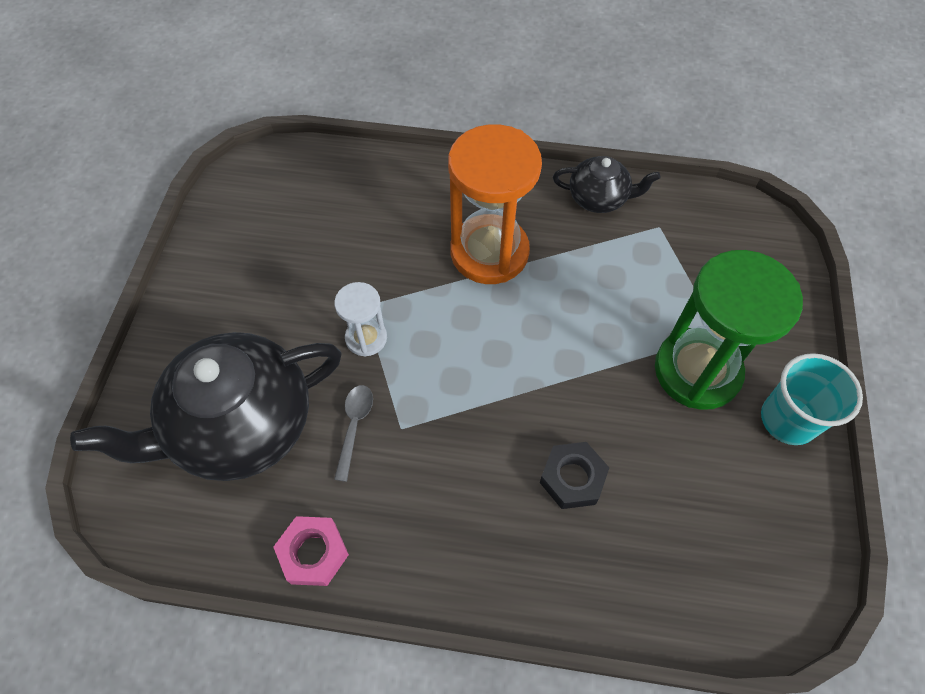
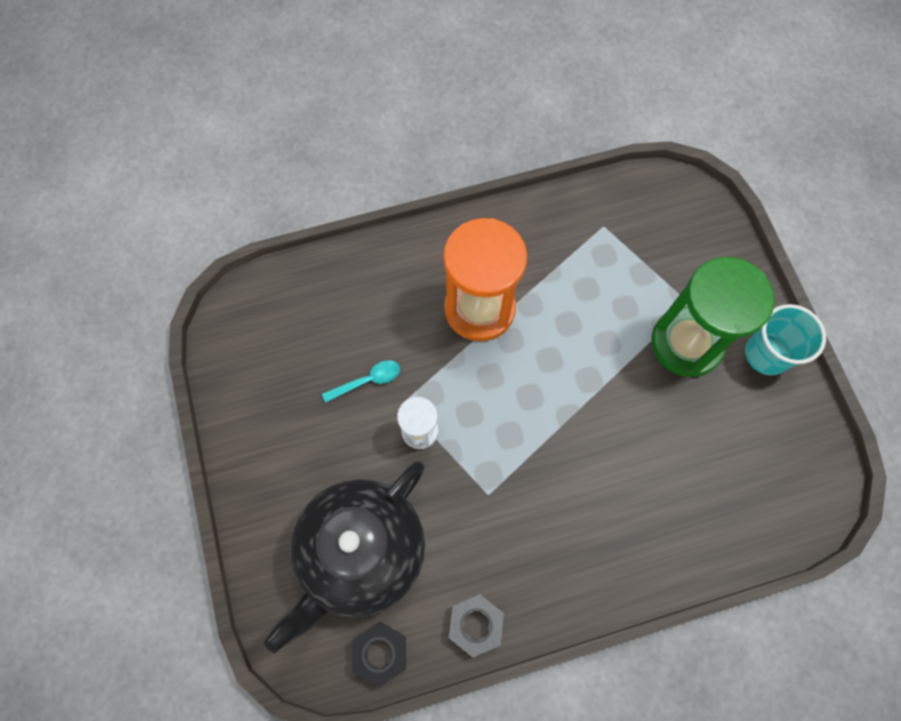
camera: 25 degrees left, 10 degrees up
pink nut [273,516,349,586] -> grey nut [449,594,504,658]
grey spoon [334,385,373,482] -> none
black nut [540,442,609,509] -> black nut moved to [352,622,406,688]
black teapot [553,156,660,213] -> none
none -> turquoise spoon [322,360,400,403]

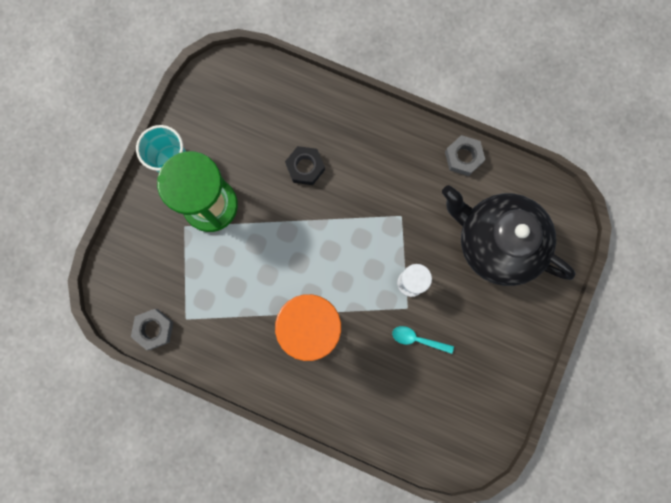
camera: 140 degrees left, 10 degrees up
black teapot [264,461,425,653] -> black teapot turned 135 degrees counterclockwise [442,185,575,286]
black nut [352,622,406,688] -> black nut moved to [285,146,325,185]
none -> grey nut [131,309,173,350]

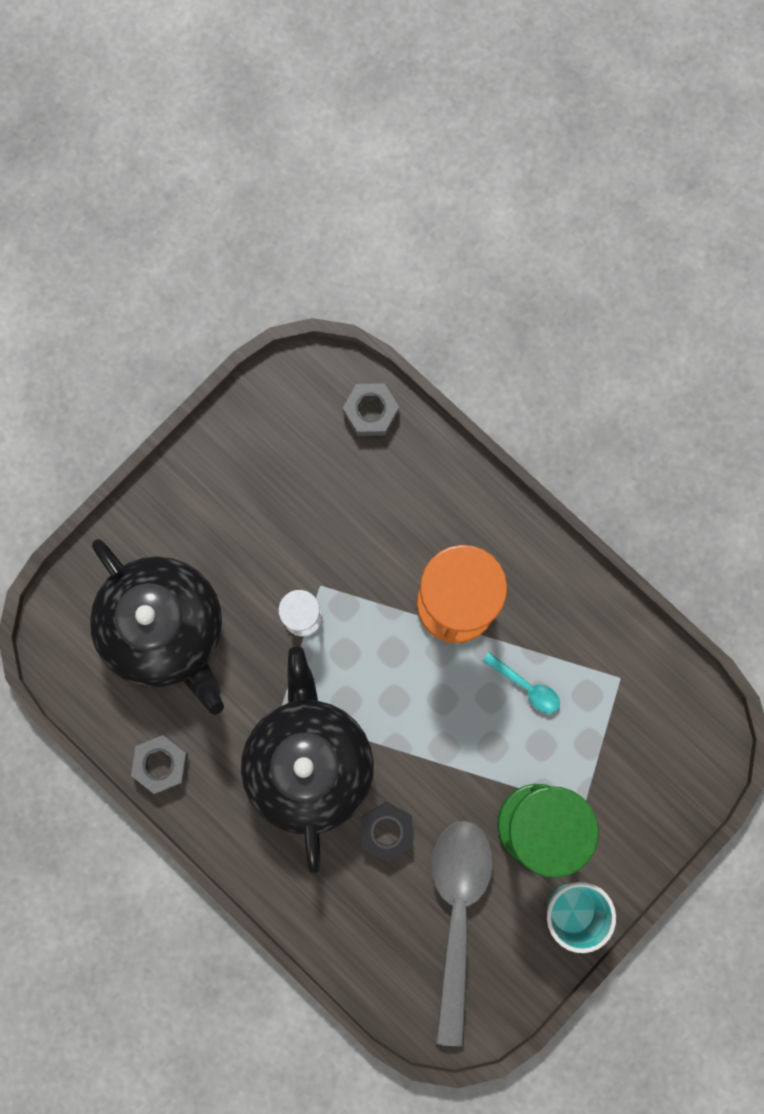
camera: 160 degrees left, 0 degrees up
grey nut [131,309,173,350] -> grey nut moved to [343,383,399,436]
turquoise spoon [392,326,454,354] -> turquoise spoon moved to [483,652,560,713]
none -> black teapot [241,647,374,874]
none -> grey spoon [432,821,493,1046]

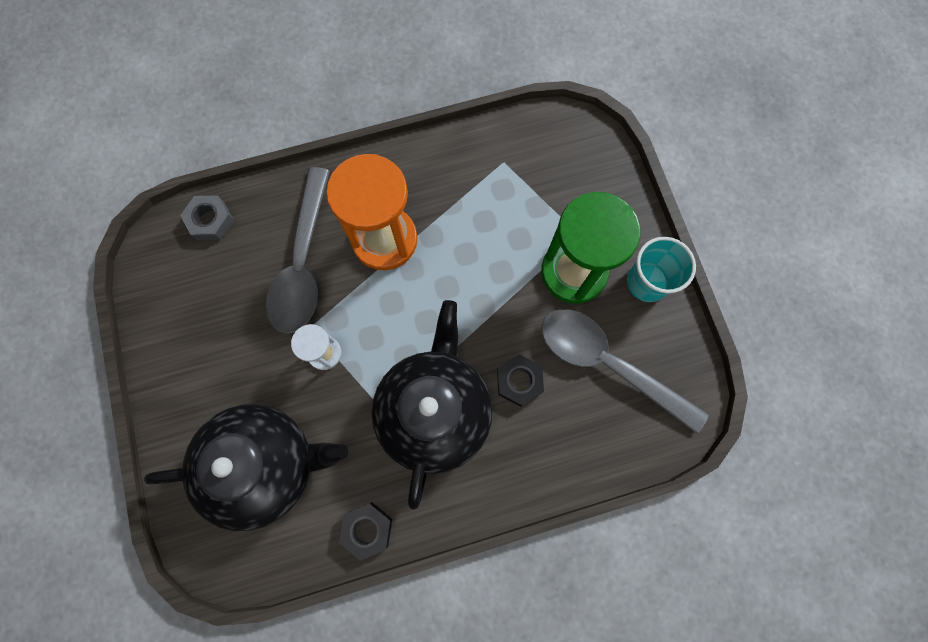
camera: 60 degrees left, 5 degrees down
grey nut [131,735,188,794] -> black nut [339,502,392,561]
black teapot [241,647,374,874] -> black teapot turned 75 degrees clockwise [371,300,492,510]
turquoise spoon [483,652,560,713] -> none
none -> grey spoon [266,167,330,334]

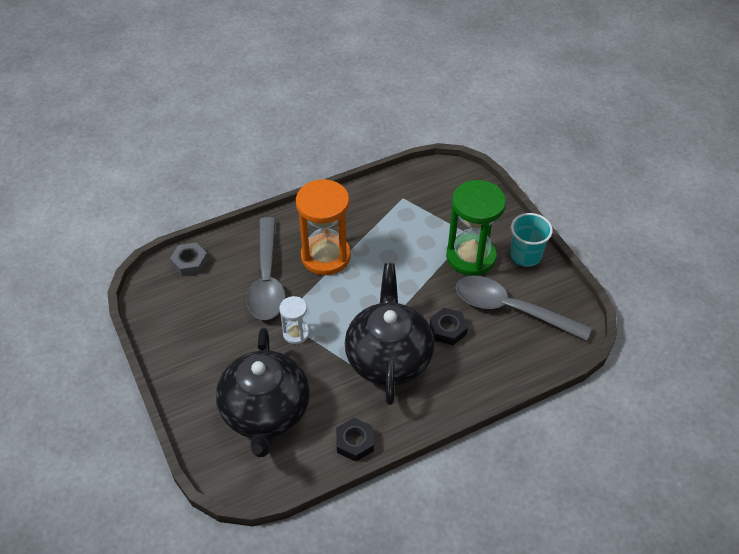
camera: 10 degrees left, 25 degrees down
black teapot [144,404,348,531] -> black teapot turned 105 degrees clockwise [216,328,310,457]

